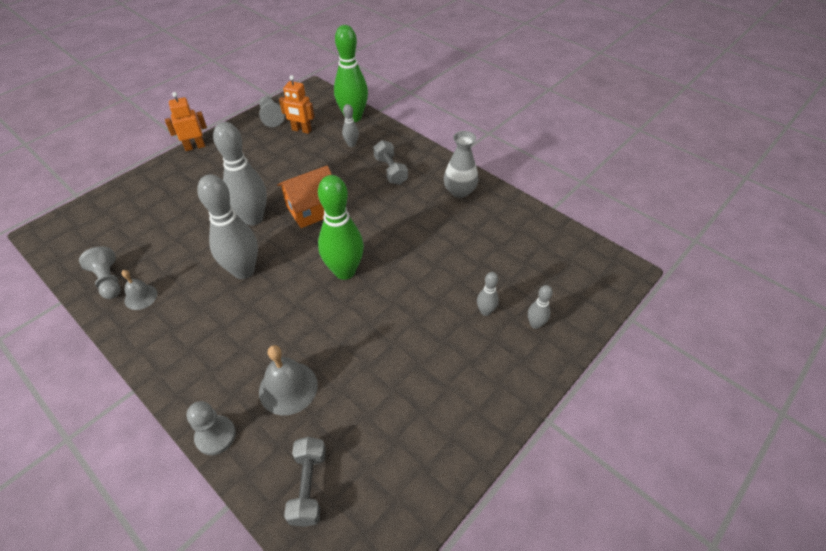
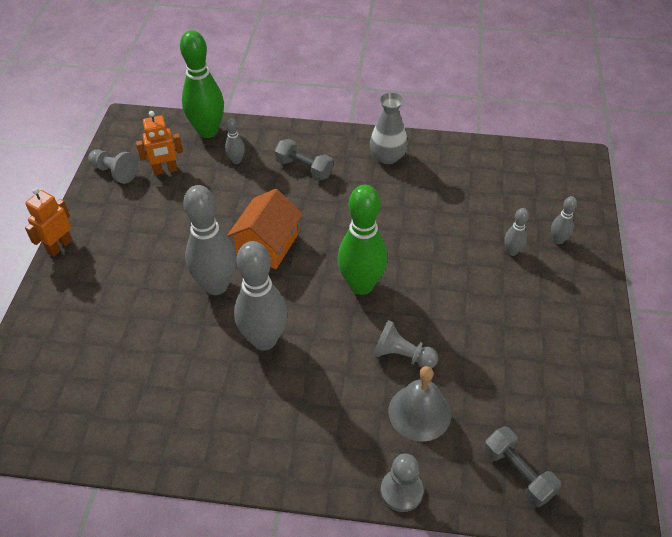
camera: 35 degrees left, 0 degrees up
grey pawn [79,247,121,299] -> grey pawn moved to [373,320,438,368]
grey bell [122,270,157,310] -> none

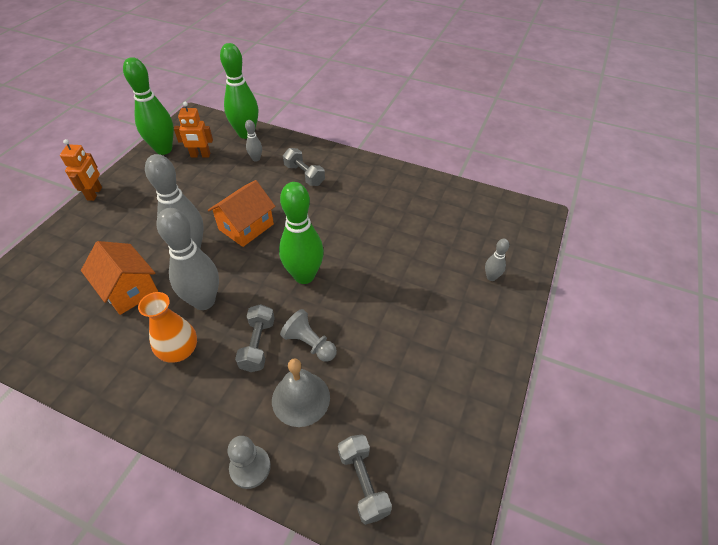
camera: 15 degrees right, 0 degrees up
orange robot [25,188,72,256] -> orange robot turned 135 degrees clockwise [60,139,102,201]
grey pawn [88,150,138,184] -> green bowling pin [123,57,174,155]
grey vase [370,92,408,164] -> none
grey bowling pin [504,208,529,256] -> none
none -> orange house [81,241,158,315]
none -> orange vase [138,292,197,363]
none -> grey dumbbell [235,304,275,372]

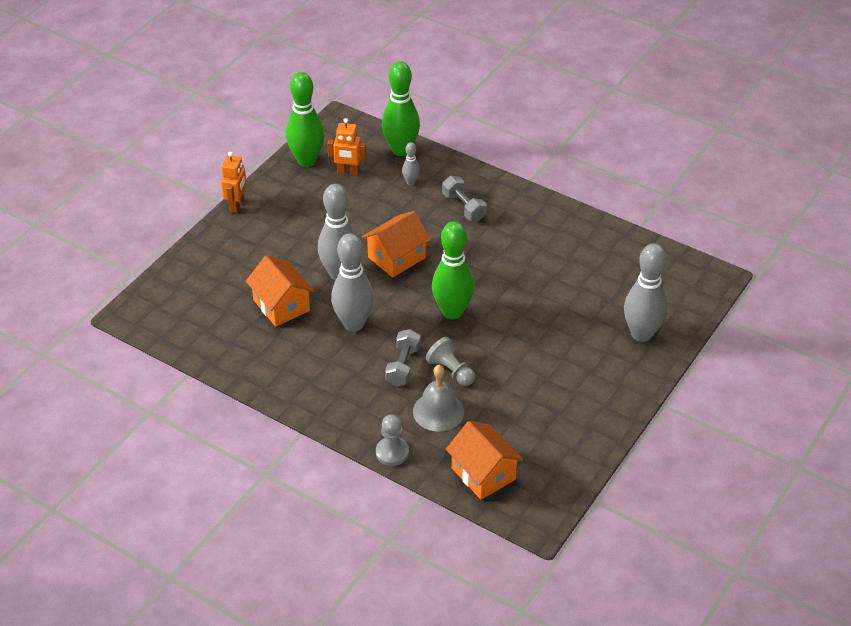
camera: 10 degrees right, 5 degrees down
orange vase [138,292,197,363] -> none
grey dumbbell [338,434,392,525] -> orange house [446,421,523,500]
grey bowling pin [485,238,509,281] -> grey bowling pin [624,244,668,342], size x2.15

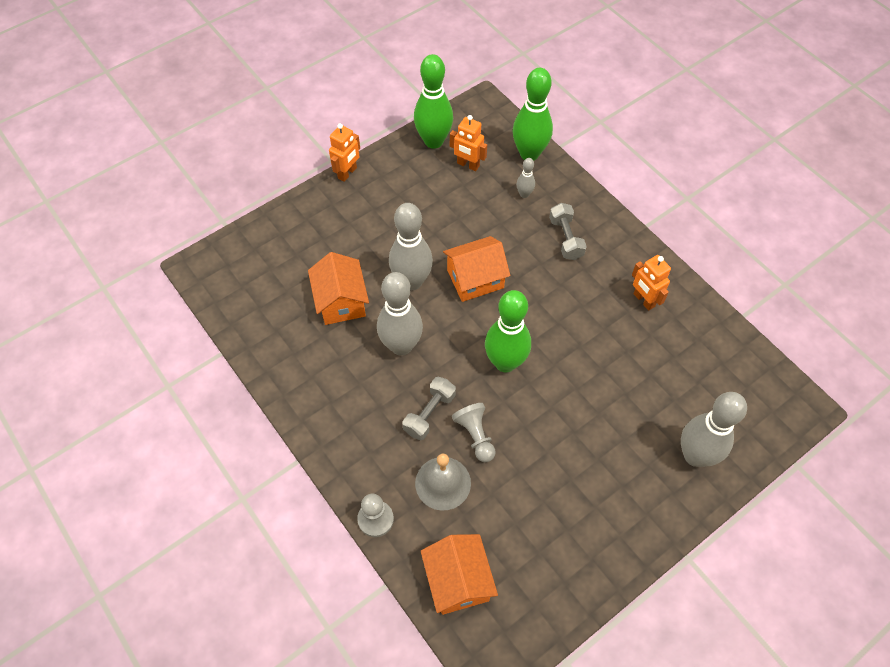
camera: 20 degrees right, 15 degrees up
none -> orange robot [632,255,671,311]

